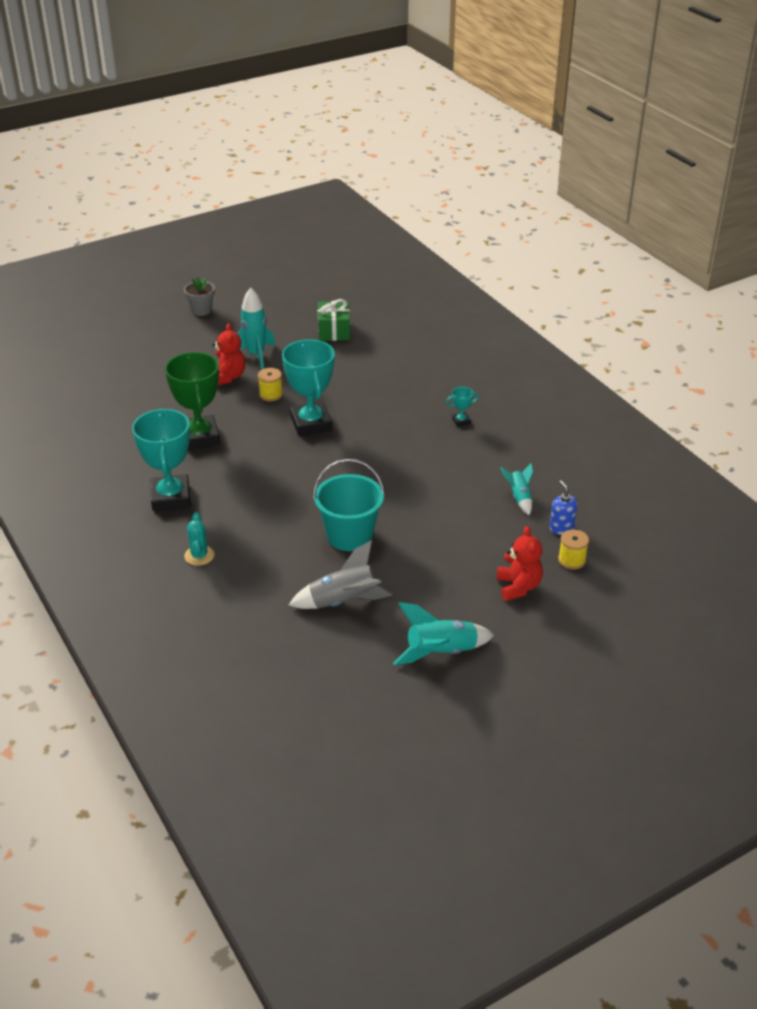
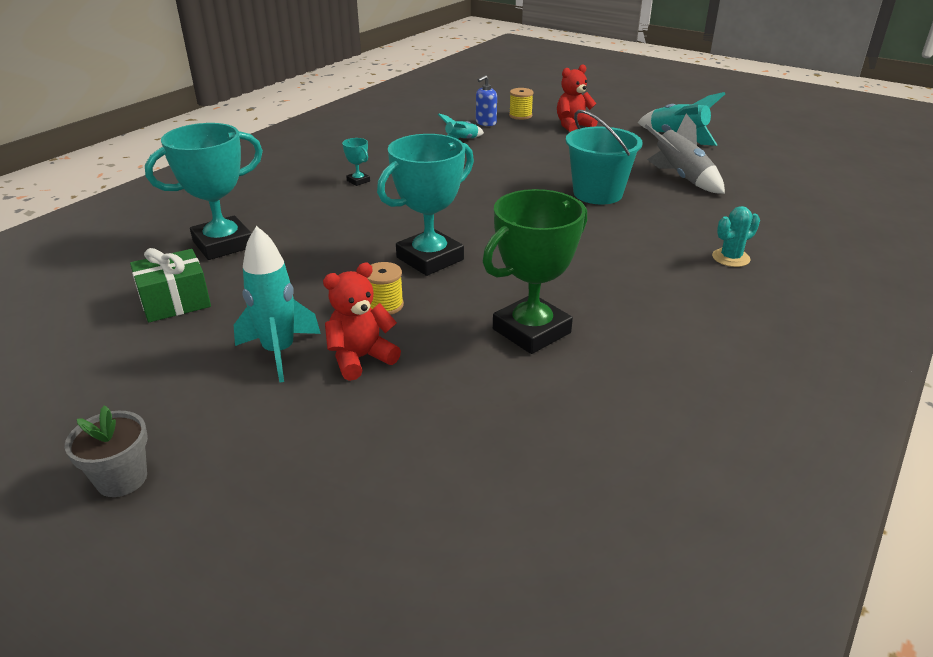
camera: 115 degrees left, 5 degrees down
turquoise trophy [132,409,191,511] -> turquoise trophy moved to [145,123,263,260]

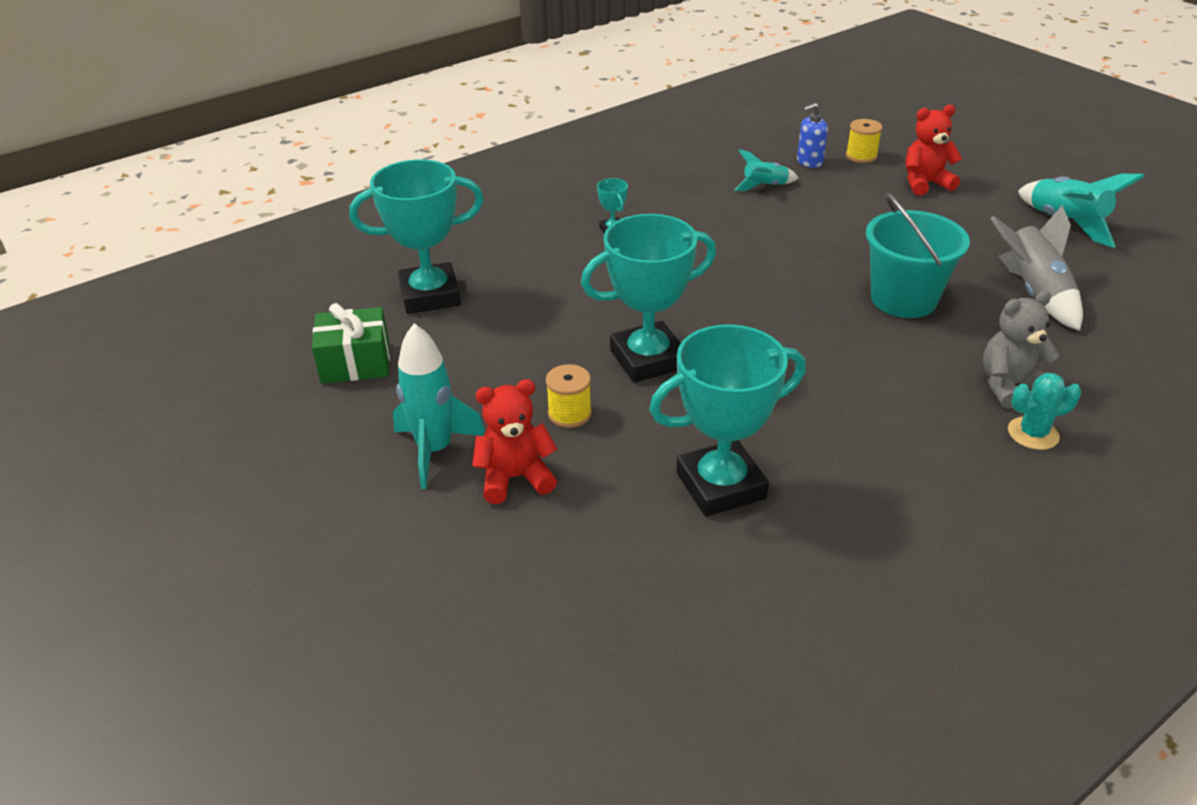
camera: 20 degrees right, 5 degrees up
grey flower pot [65,405,148,497] -> none
green trophy [483,189,587,354] -> turquoise trophy [649,324,806,517]
none -> grey teddy bear [983,291,1060,409]

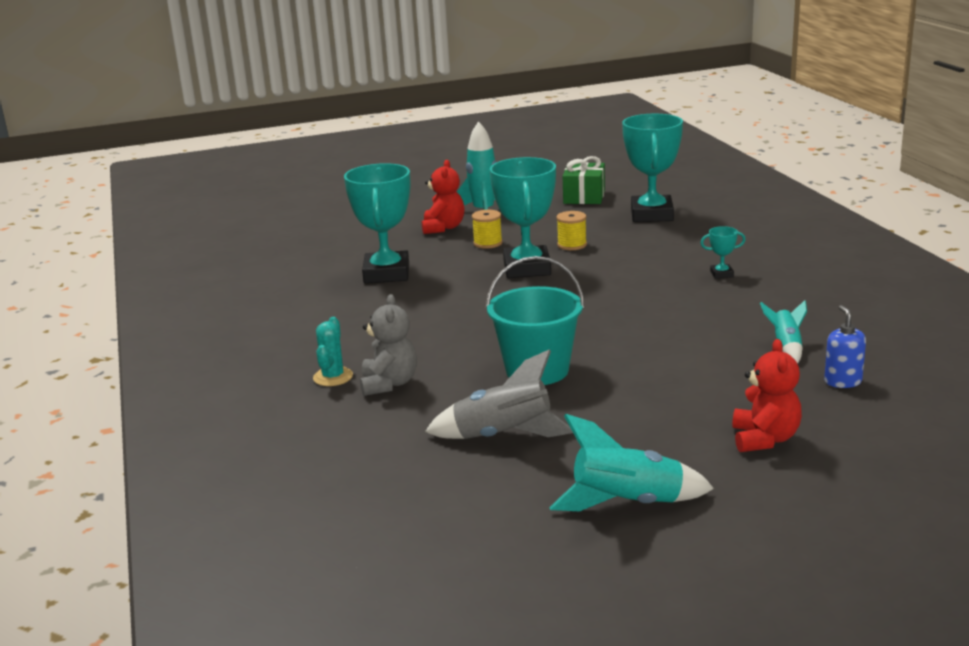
camera: 110 degrees right, 15 degrees down
yellow spool [846,119,883,163] -> yellow spool moved to [556,211,587,250]

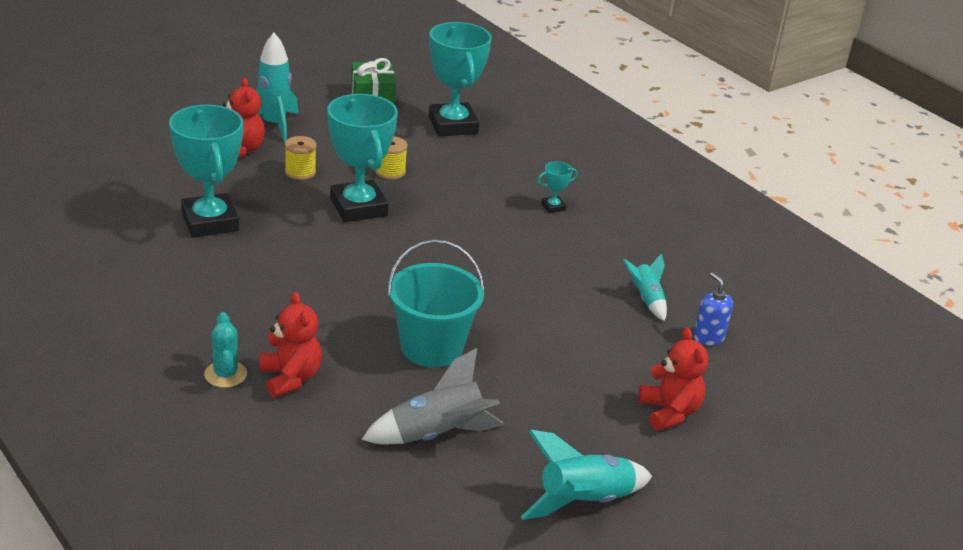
camera: 25 degrees left, 10 degrees up
grey teddy bear [360,294,417,396] -> red teddy bear [260,292,322,398]

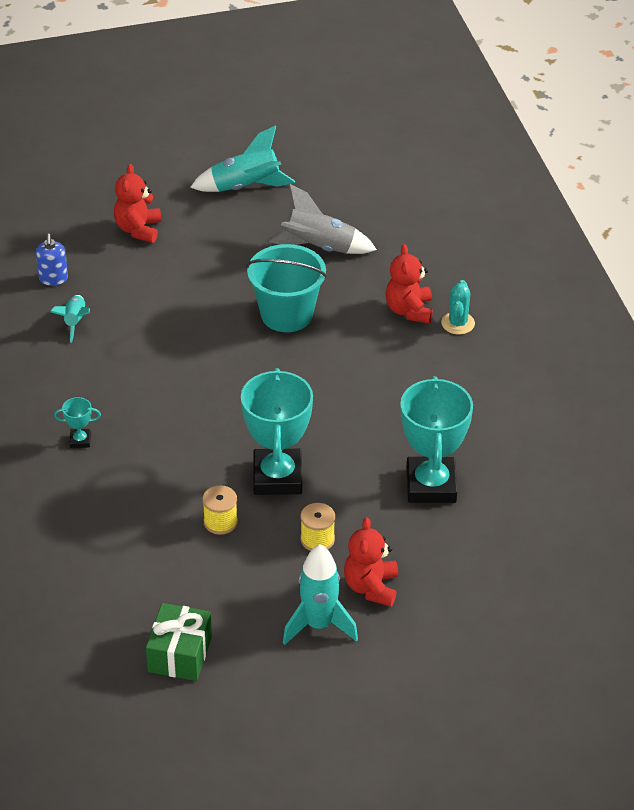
camera: 155 degrees left, 10 degrees up
turquoise trophy [428,22,492,136] -> none

